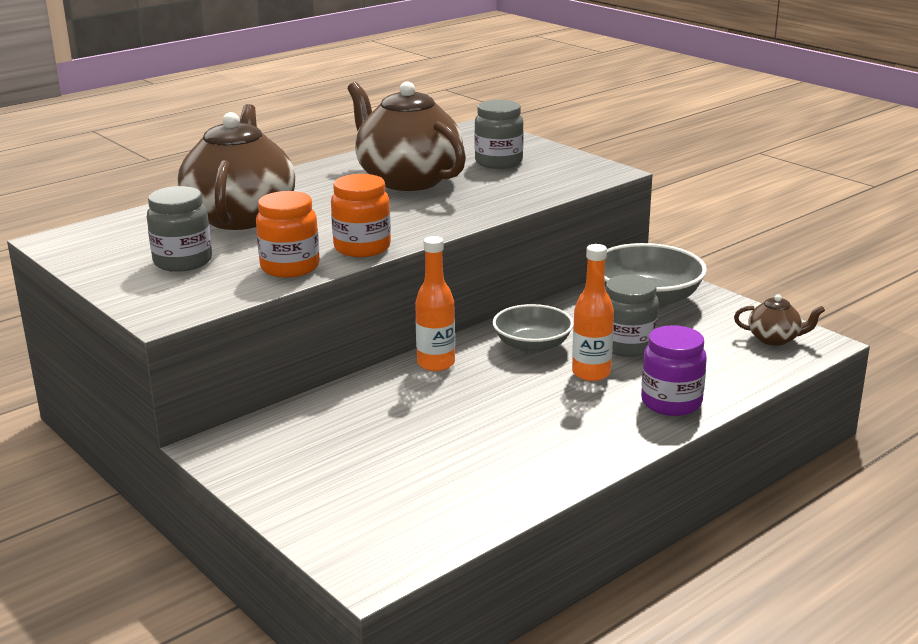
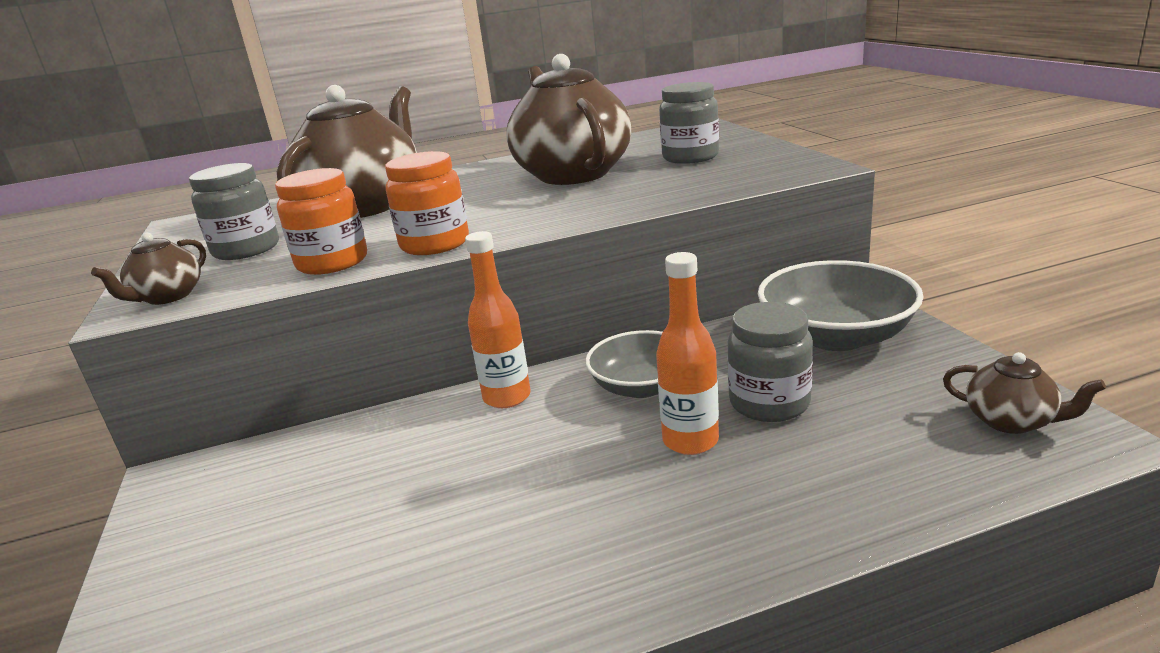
camera: 25 degrees right, 0 degrees up
purple jar [641,325,707,416] -> none
none -> brown teapot [91,233,206,305]

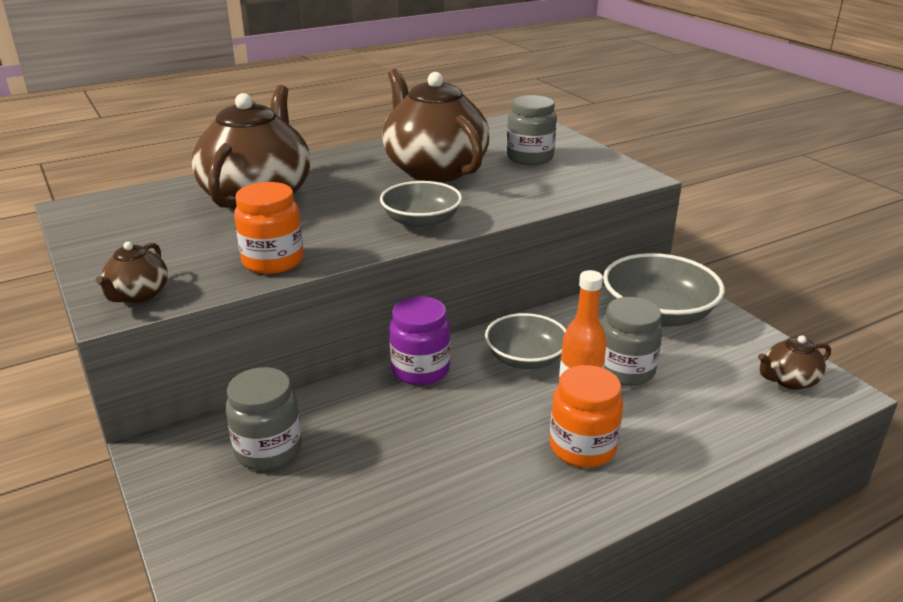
camera: 15 degrees left, 5 degrees up
grey jar [189,163,279,260] -> grey jar moved to [226,367,302,470]
orange jar [385,151,469,255] -> orange jar moved to [550,365,623,468]
orange bottle [465,231,531,408] -> purple jar [389,296,451,385]
brown teapot [943,352,1106,434] -> brown teapot turned 135 degrees clockwise [758,335,831,390]
none -> grey bowl [380,181,462,229]

